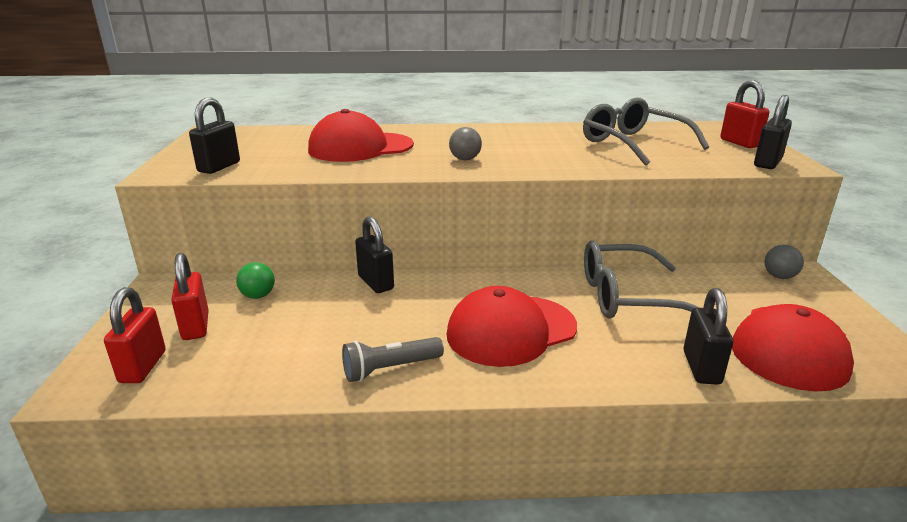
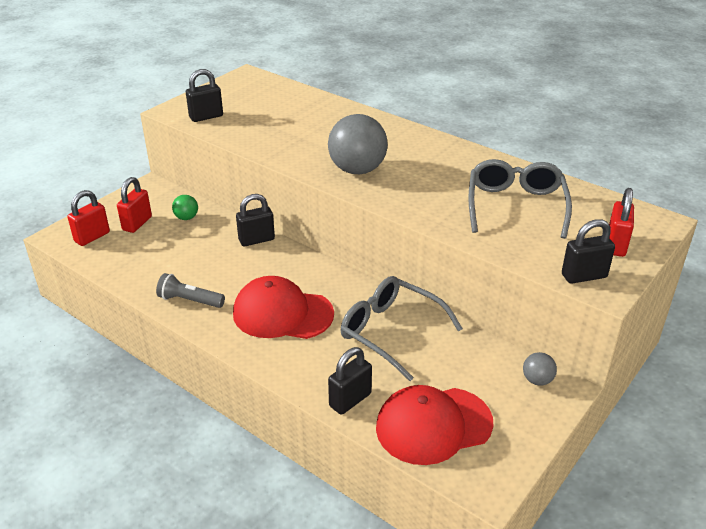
camera: 40 degrees right, 10 degrees up
red cap [308,109,414,162] -> none
black padlock [355,216,394,293] -> black padlock turned 60 degrees clockwise [236,194,275,246]
grey ball [449,127,482,160] -> grey ball [328,114,388,174], size x2.12

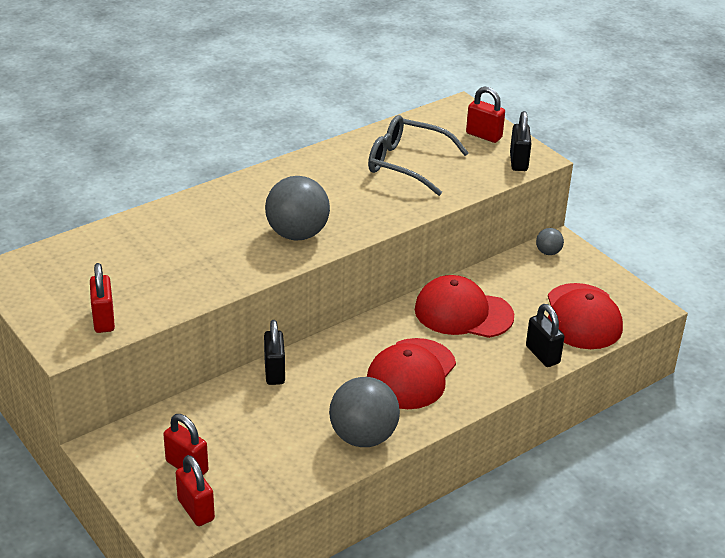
camera: 75 degrees left, 0 degrees up
grey flashlight [156,273,225,308] -> grey ball [329,377,400,447]
green ball [172,195,198,220] -> none
black padlock [186,69,223,122] -> red padlock [90,263,115,333]
grey glasses [341,276,463,381] -> red cap [415,275,514,338]

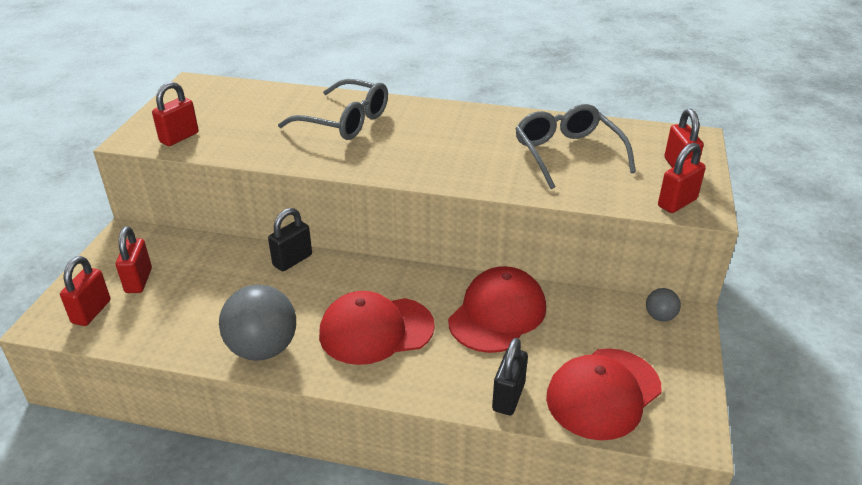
camera: 50 degrees right, 0 degrees up
grey ball [265,176,330,241] -> none
red cap [415,275,514,338] -> red cap turned 60 degrees clockwise [448,266,546,353]
black padlock [510,111,532,171] -> red padlock [658,143,706,213]
none -> grey glasses [278,79,388,140]

